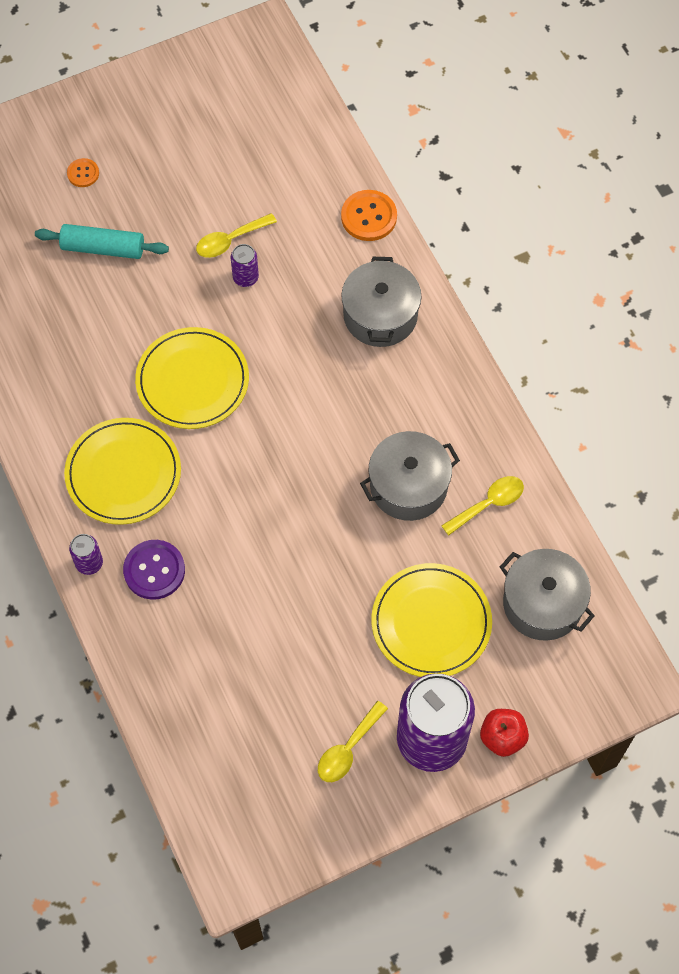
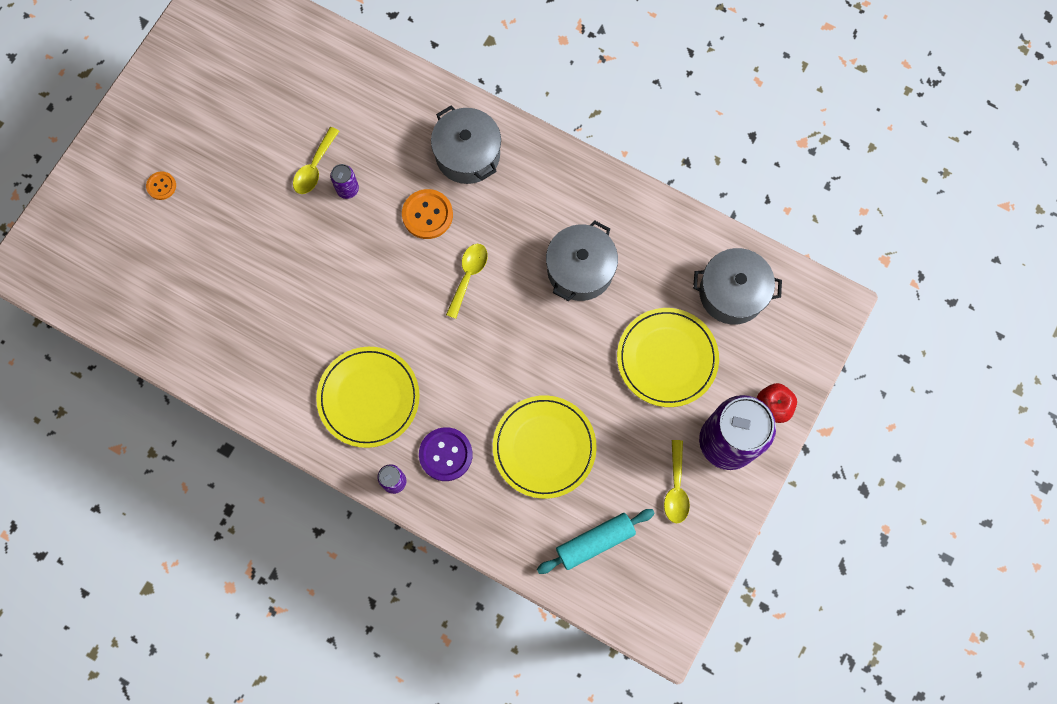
camera: 35 degrees left, 10 degrees up
turquoise rolling pin [35,224,169,259] -> turquoise rolling pin moved to [537,509,655,574]
yellow plate [135,327,249,429] -> yellow plate moved to [493,395,597,499]
orange button [341,190,397,241] -> orange button moved to [402,189,453,239]
yellow spoon [441,476,524,536] -> yellow spoon moved to [446,244,488,319]

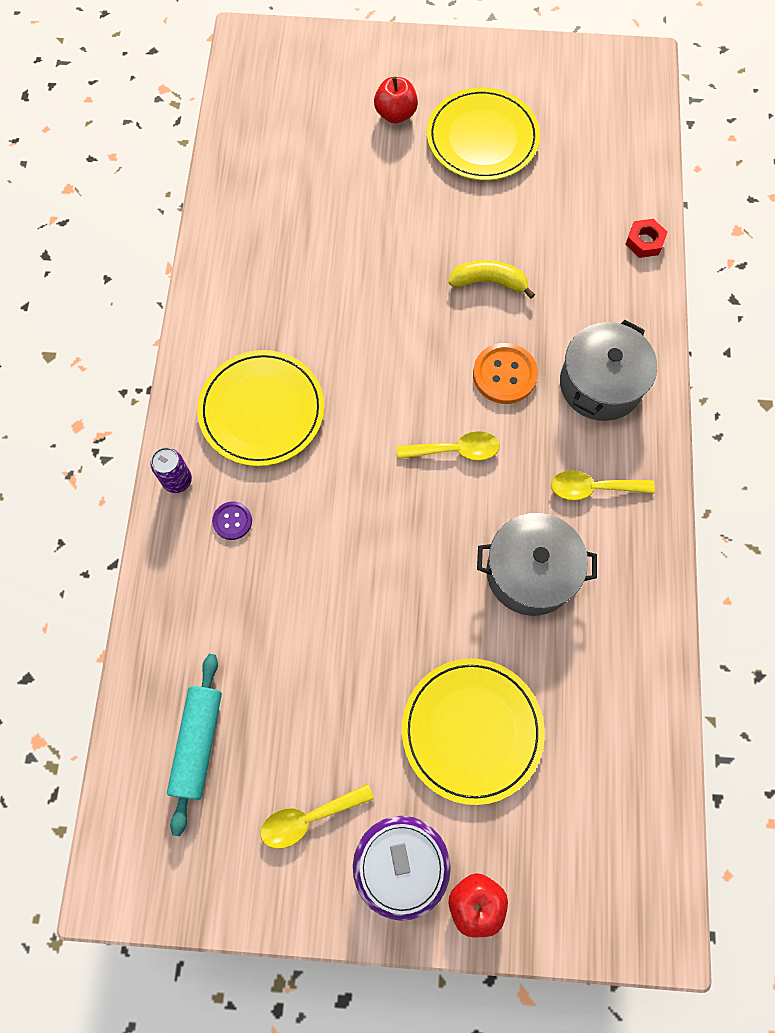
camera: 65 degrees right, 5 degrees down
orange button [146,171,176,200] -> red apple [374,77,418,124]
yellow spoon [293,127,339,194] -> yellow spoon moved to [551,470,655,500]
purple can [330,164,359,199] -> yellow banana [448,260,535,299]
purple button [419,427,473,481] -> purple button [212,502,252,540], size x0.58
yellow plate [493,395,597,499] -> yellow plate moved to [427,87,540,181]
turquoise rolling pin [537,509,655,574] -> turquoise rolling pin turned 60 degrees clockwise [167,654,222,836]
grey pot [693,248,782,324] -> none
none -> red nut [625,219,667,258]

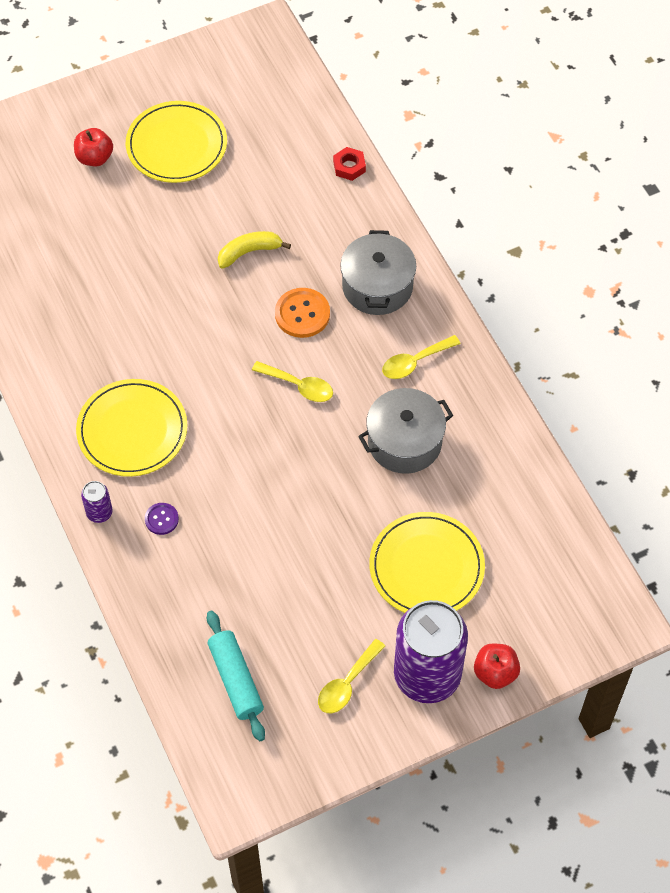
camera: 30 degrees left, 10 degrees down
yellow spoon [397,431,500,461] -> yellow spoon turned 60 degrees clockwise [252,361,333,402]

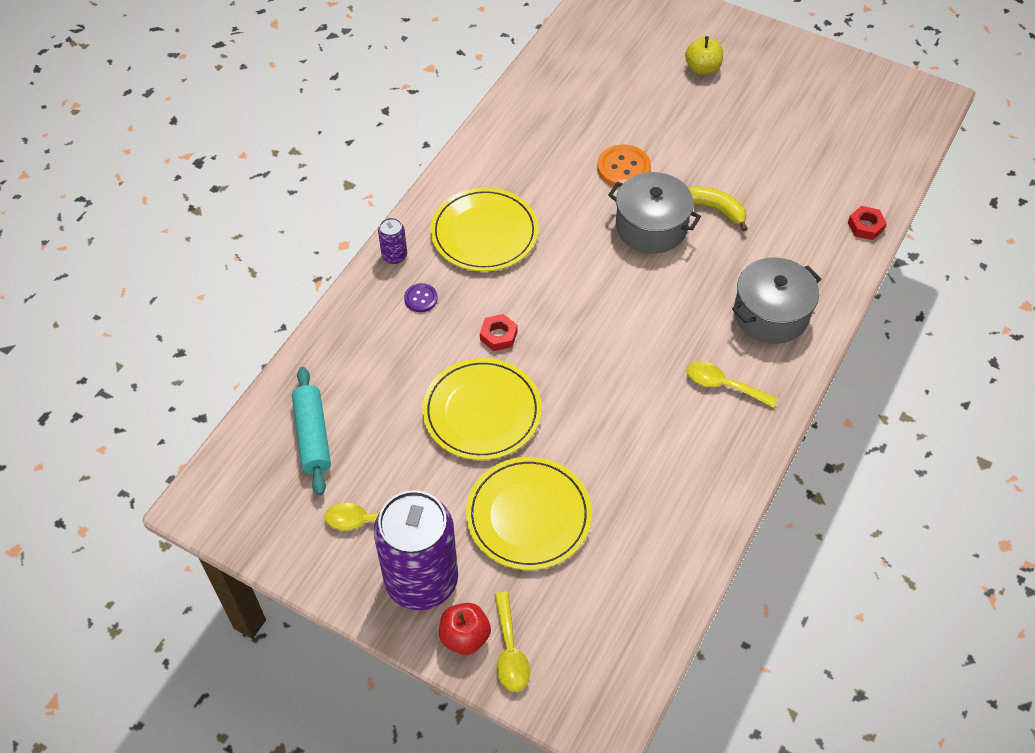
camera: 55 degrees right, 5 degrees down
red apple [74,128,113,166] -> yellow apple [685,36,723,75]
yellow plate [126,101,227,183] -> yellow plate moved to [422,358,542,460]
turquoise rolling pin [207,610,265,741] -> turquoise rolling pin turned 45 degrees counterclockwise [292,367,331,495]
yellow spoon [252,361,333,402] -> yellow spoon moved to [494,592,530,692]
orange button [275,288,330,338] -> orange button moved to [597,145,651,188]
grey pot [358,388,453,474] -> grey pot moved to [608,172,701,254]
none -> red nut [480,314,517,351]

